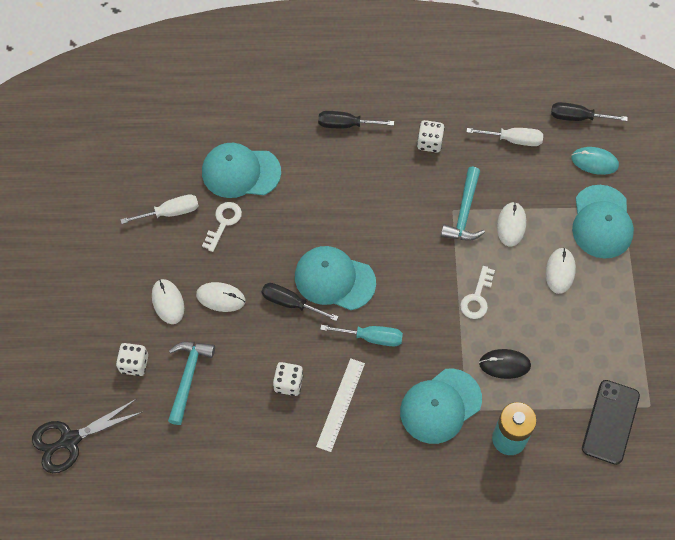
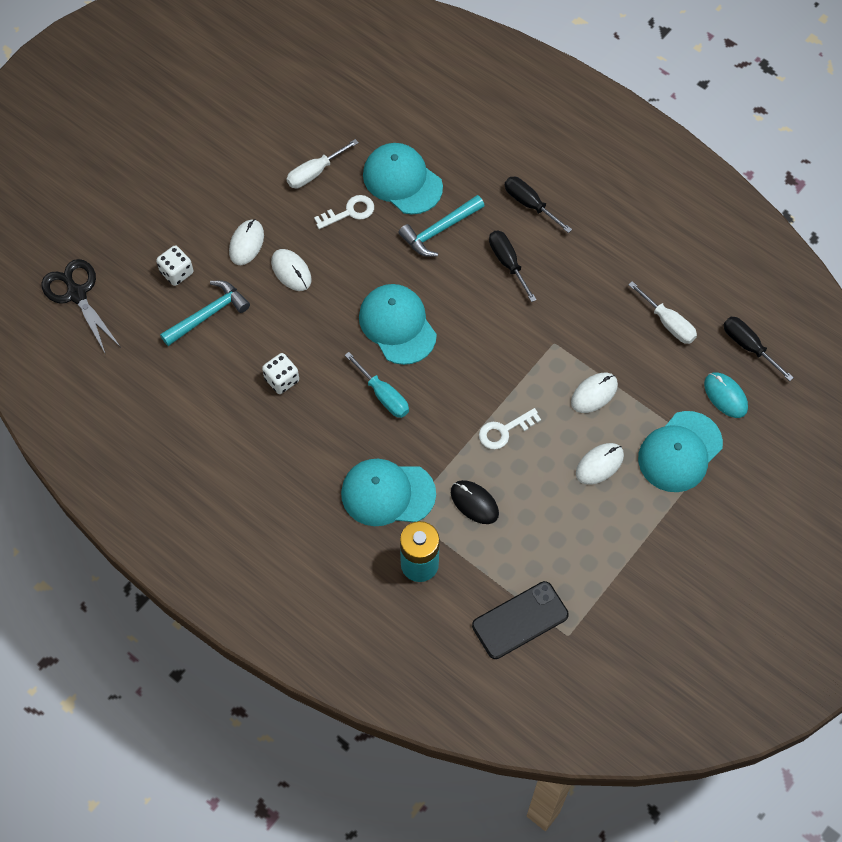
camera: 40 degrees right, 0 degrees up
black scissors [32,399,143,473] -> black scissors turned 45 degrees clockwise [41,259,120,353]
white screwdriver [120,194,199,224] -> white screwdriver turned 120 degrees clockwise [287,139,359,188]
black screwdriver [261,283,339,321] -> black screwdriver moved to [489,231,537,302]
white ruler [316,358,365,452] -> none
white dice [417,120,445,153] -> none
turquoise hammer [441,167,485,241] -> turquoise hammer moved to [398,195,485,257]

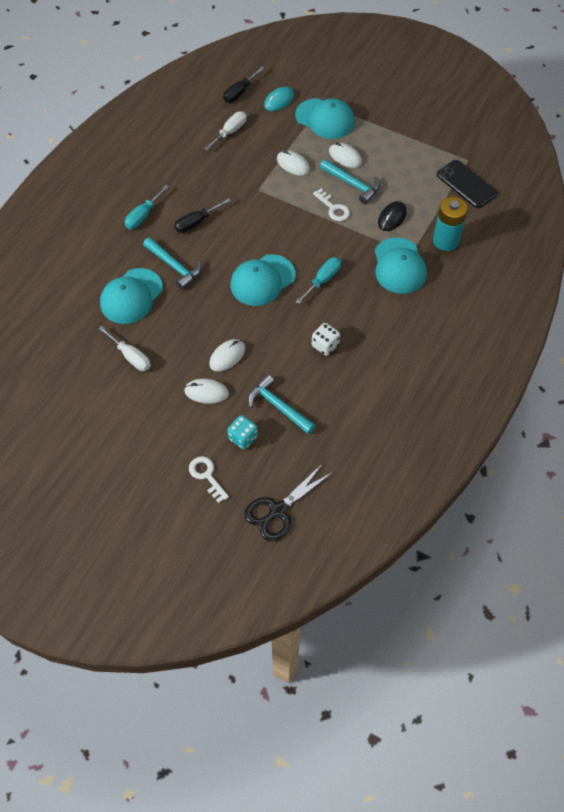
camera: 100 degrees left, 5 degrees down
white dice [156,245,193,286] -> turquoise dice [228,415,258,450]
white key [314,195,374,229] -> white key moved to [189,456,229,503]
black screwdriver [505,177,572,233] -> turquoise screwdriver [125,185,169,229]
none -> turquoise hammer [320,159,380,204]

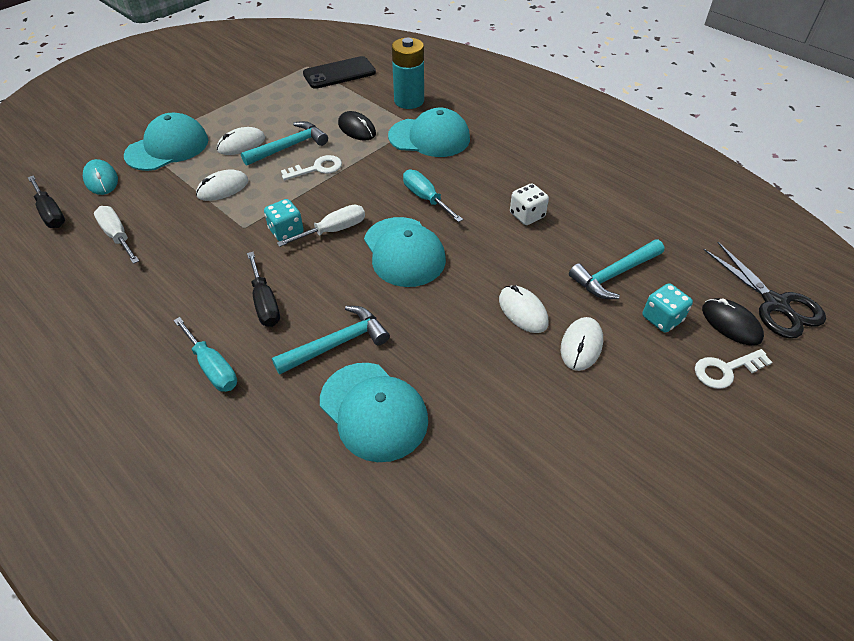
camera: 75 degrees left, 10 degrees down
white screwdriver [98,326,151,371] -> white screwdriver moved to [277,205,365,247]
none -> turquoise dice [264,199,304,241]
none -> black mouse [702,298,764,345]

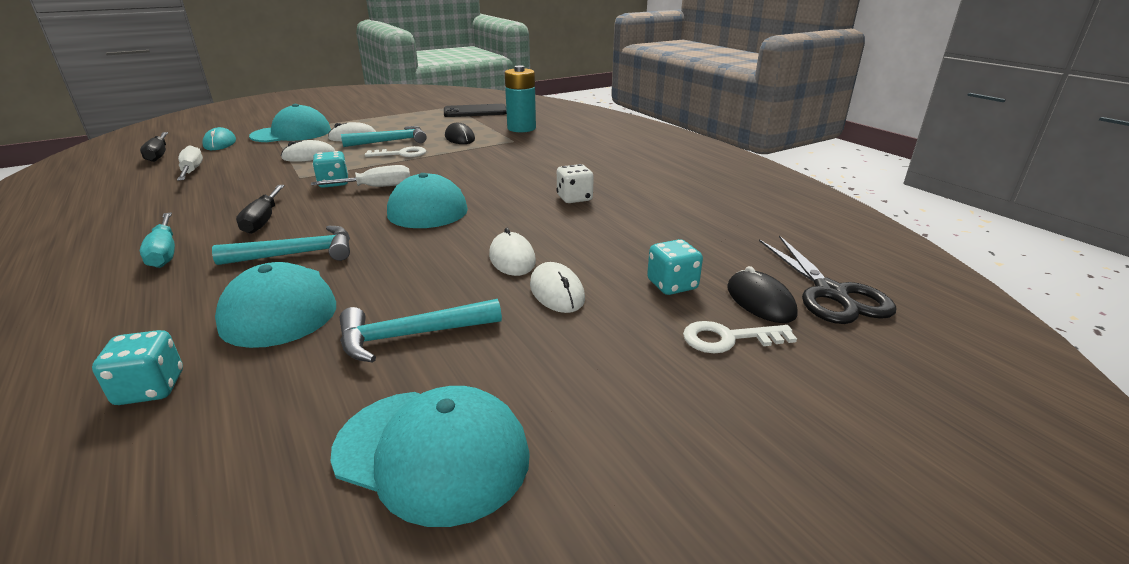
camera: 15 degrees right, 20 degrees down
turquoise cap [388,108,470,157] -> turquoise cap moved to [331,386,530,527]
turquoise screwdriver [403,170,463,222] -> none
white mouse [561,317,603,371] -> white mouse turned 60 degrees counterclockwise [530,262,585,313]
turquoise hammer [569,239,664,299] -> turquoise hammer moved to [340,299,502,363]
none -> turquoise dice [92,330,183,405]

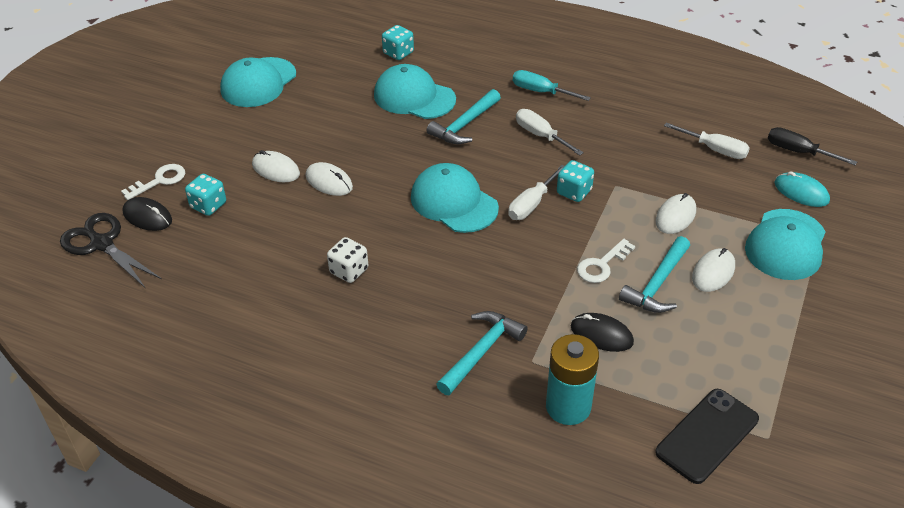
camera: 145 degrees right, 15 degrees up
black screwdriver [236,185,285,234] -> white screwdriver [516,109,584,156]
turquoise cap [331,386,530,527] -> turquoise cap turned 45 degrees counterclockwise [220,57,296,107]
turquoise hammer [340,299,502,363] -> turquoise hammer moved to [436,311,528,395]

